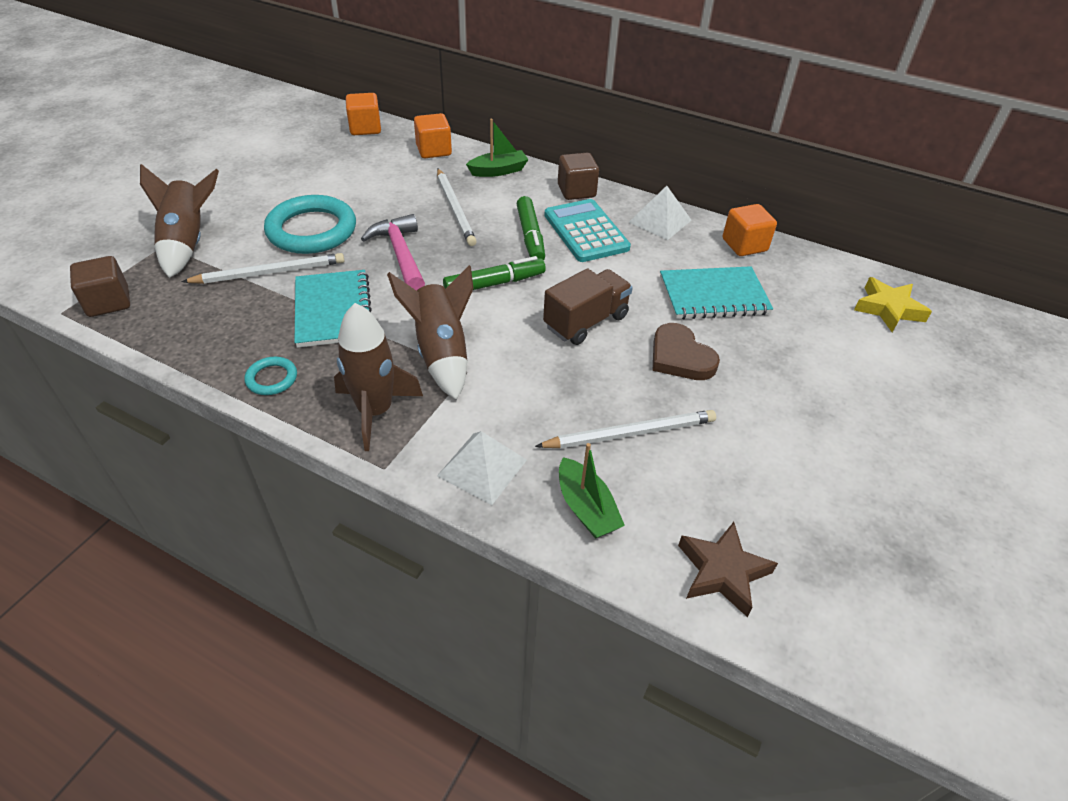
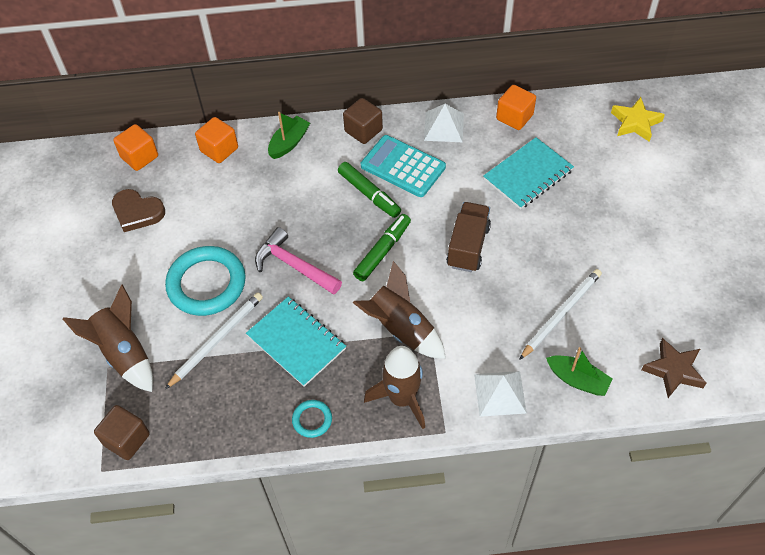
camera: 30 degrees left, 10 degrees up
white pencil [437,169,477,246] -> none
brown heart [653,323,720,380] -> brown heart moved to [112,189,165,232]

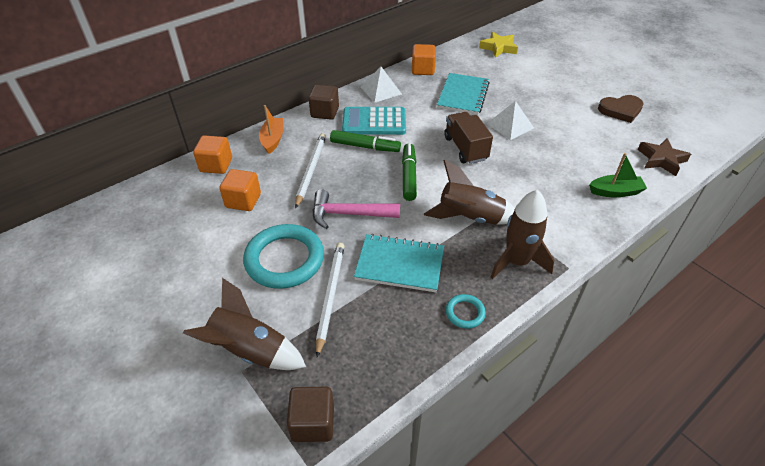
camera: 35 degrees left, 10 degrees down
brown heart [112,189,165,232] -> brown heart moved to [598,95,644,123]
orange cube [113,124,158,171] -> orange cube moved to [219,169,261,211]
green boat [268,112,310,159] -> orange boat [259,105,283,154]
white pyramid [474,371,527,417] -> white pyramid moved to [487,101,534,140]
white pencil [519,269,602,360] -> white pencil moved to [295,133,326,209]

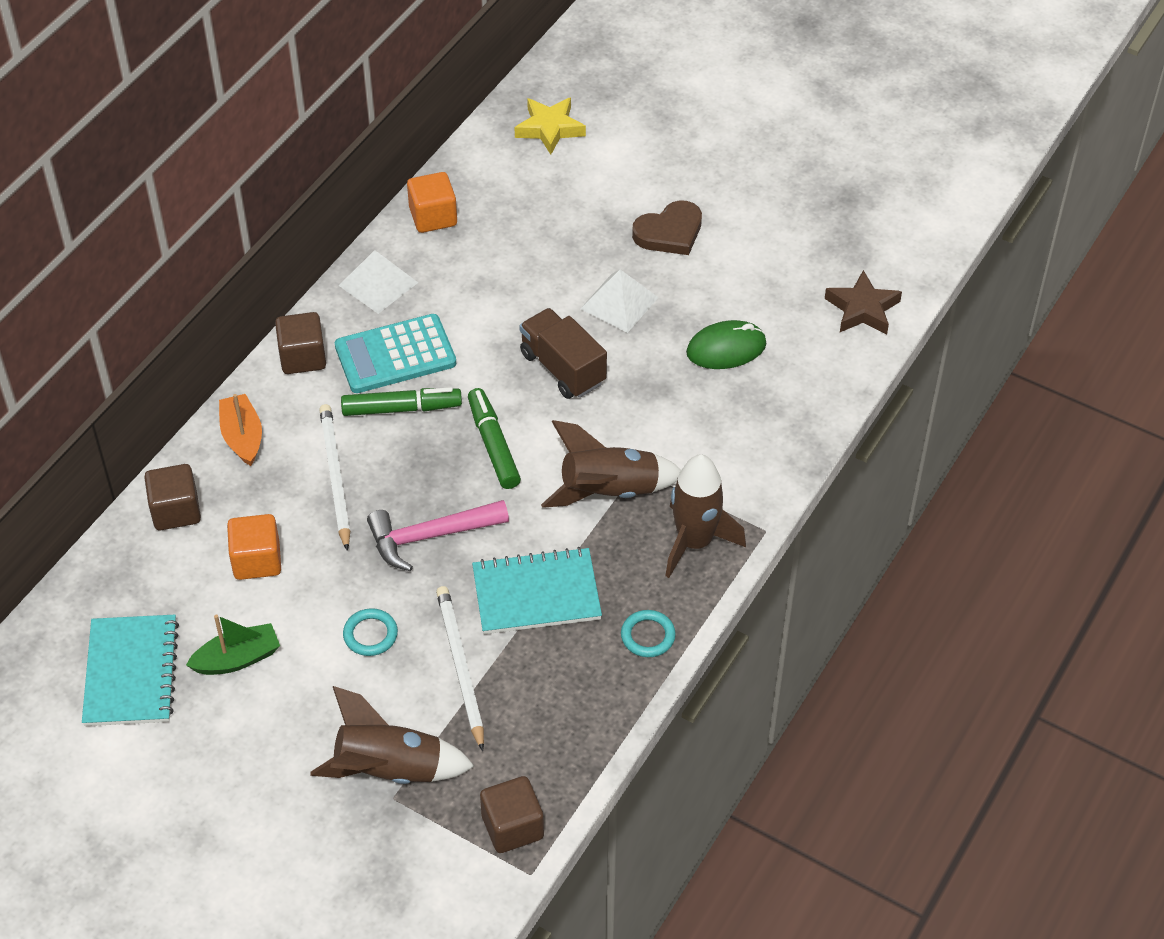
camera: 20 degrees left, 5 degrees up
orange cube [193,135,232,174] -> brown cube [144,464,201,530]
turquoise ring [243,224,324,289] -> turquoise ring [343,608,398,656], size x0.46
turquoise notebook [437,73,490,115] -> turquoise notebook moved to [82,615,179,726]
green boat [589,153,647,197] -> green boat moved to [186,614,280,675]
brown heart [598,95,644,123] -> brown heart moved to [632,200,702,255]
none -> green mouse [686,320,767,369]

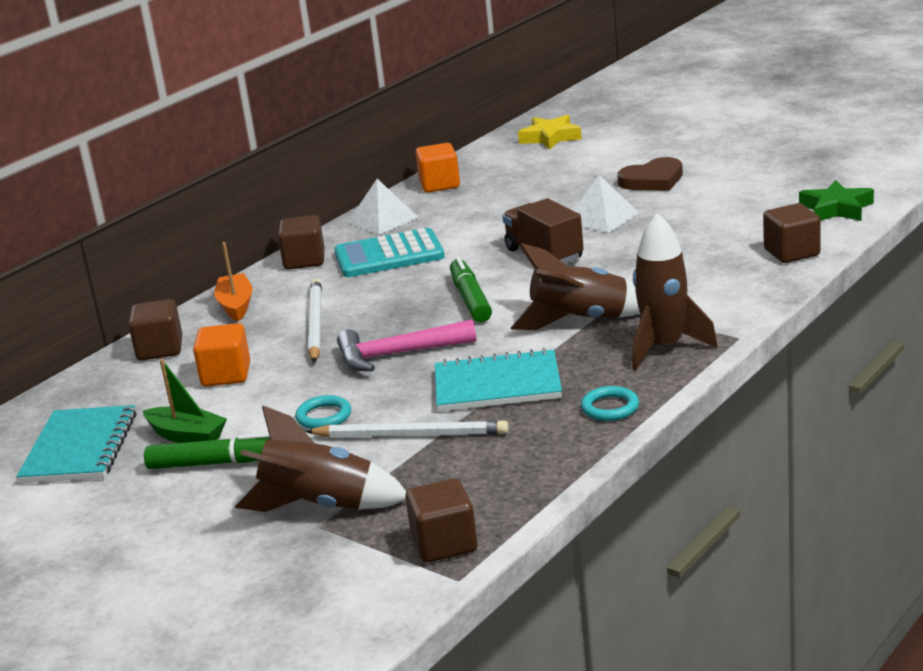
camera: 10 degrees right, 25 degrees down
green boat [186,614,280,675] -> green boat turned 45 degrees clockwise [143,359,227,443]
green marker [341,387,462,416] -> green marker moved to [144,432,270,469]
white pencil [436,586,484,751] -> white pencil turned 105 degrees clockwise [305,420,509,438]
green mouse [686,320,767,369] -> none
brown star [825,270,902,334] -> green star [799,180,874,221]
none -> brown cube [763,203,821,263]

